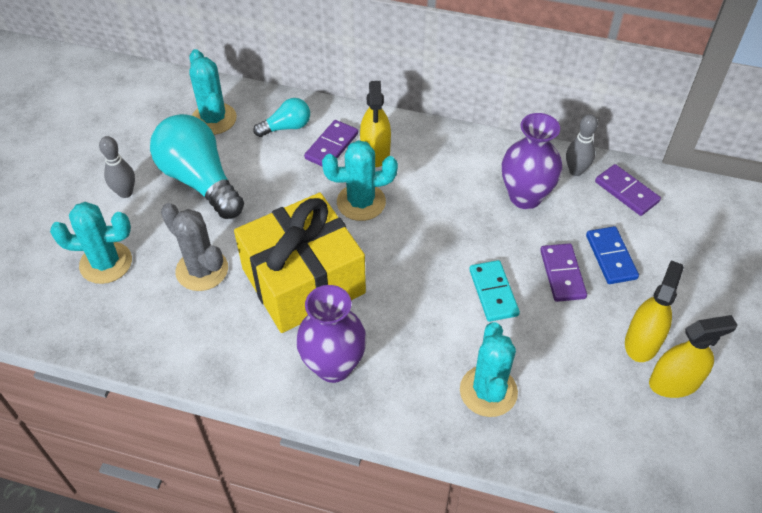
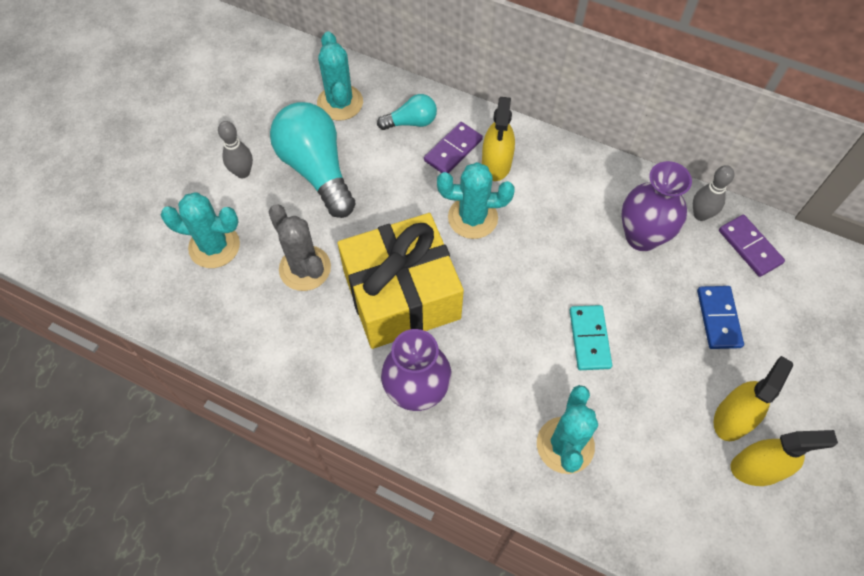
camera: 10 degrees right, 10 degrees up
purple domino [540,243,587,302] -> none

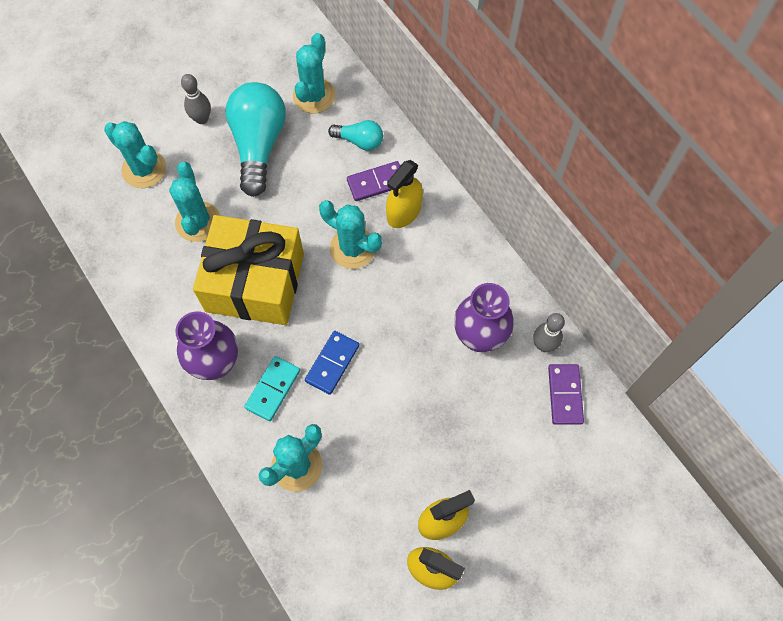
camera: 30 degrees right, 5 degrees up
grey cactus [269,204,331,291] -> turquoise cactus [169,162,220,242]
turquoise domino [569,305,612,370] -> turquoise domino moved to [244,356,300,421]
blue domino [697,286,744,349] -> blue domino moved to [305,331,359,395]

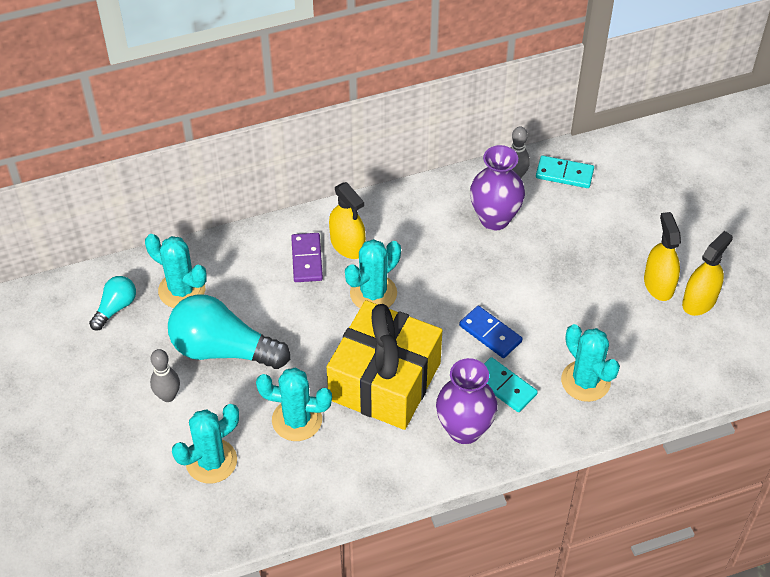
camera: 75 degrees left, 15 degrees down
turquoise light bulb [328,120,383,151] -> turquoise light bulb moved to [89,276,136,331]
purple domino [548,364,584,425] -> turquoise domino [536,156,594,188]

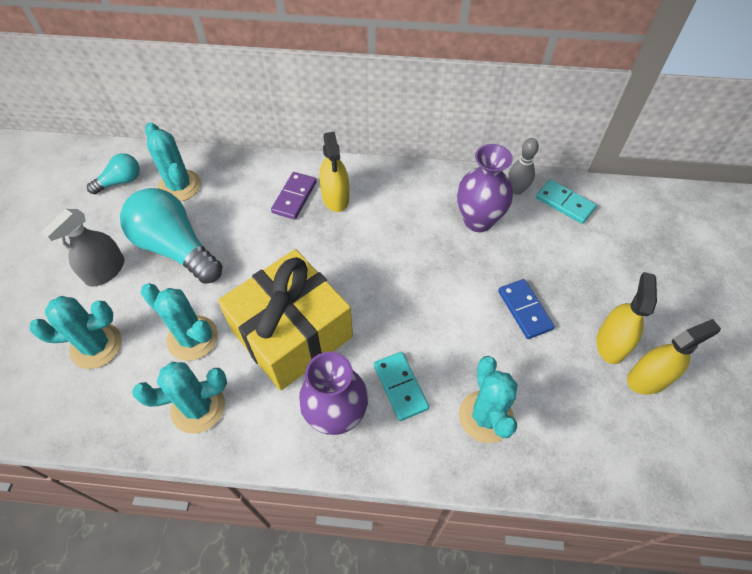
camera: 25 degrees right, 5 degrees up
grey bowling pin [150,349,180,402] -> grey spray bottle [41,209,124,287]
turquoise cactus [345,239,401,308] -> turquoise cactus moved to [132,362,227,434]
blue domino [459,306,522,358] -> blue domino moved to [498,279,555,339]

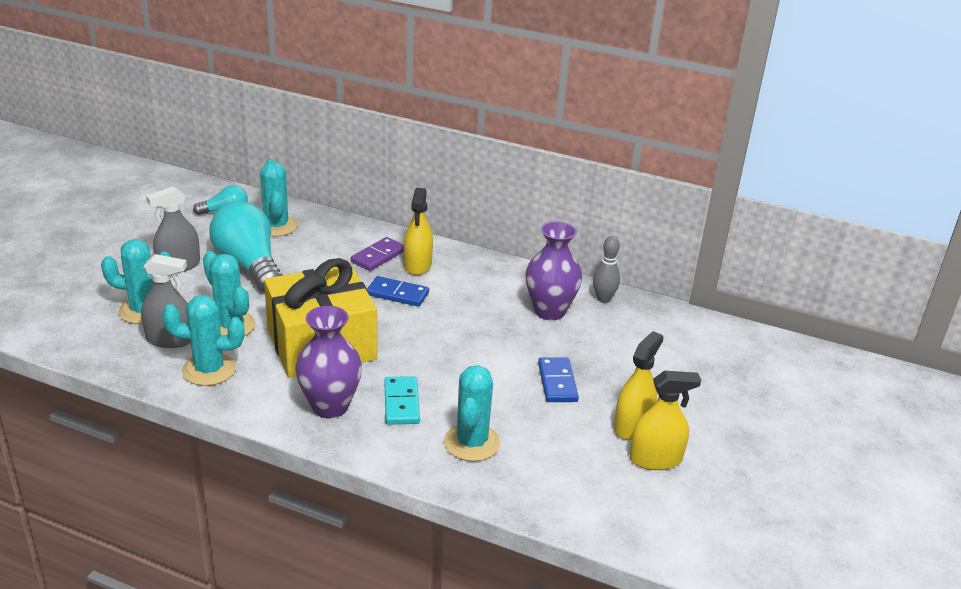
camera: 15 degrees right, 25 degrees down
turquoise domino [536,179,597,224] -> none
none -> grey spray bottle [141,254,191,348]
none -> blue domino [366,276,429,307]

